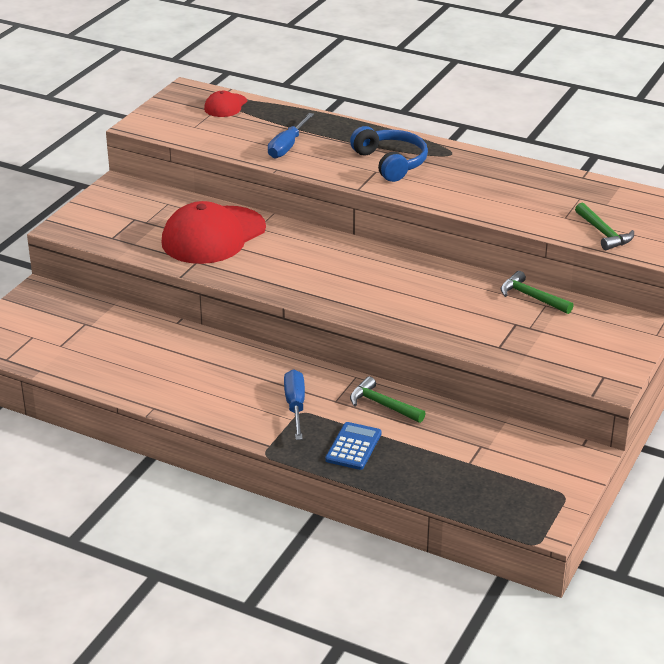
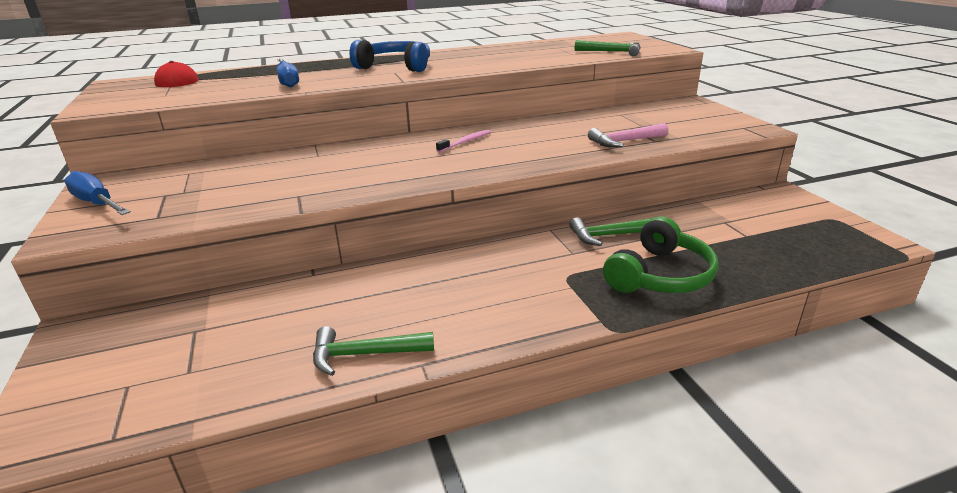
camera: 45 degrees left, 5 degrees down
red cap [161,201,266,264] -> none
blue screwdriver [284,369,305,440] -> blue screwdriver moved to [64,171,131,215]
blue calculator [325,422,382,470] -> green headphones [603,216,719,293]
green hammer [501,271,574,314] -> green hammer moved to [313,326,434,376]
none -> pink toothbrush [436,130,491,153]
none -> pink hammer [588,123,668,147]

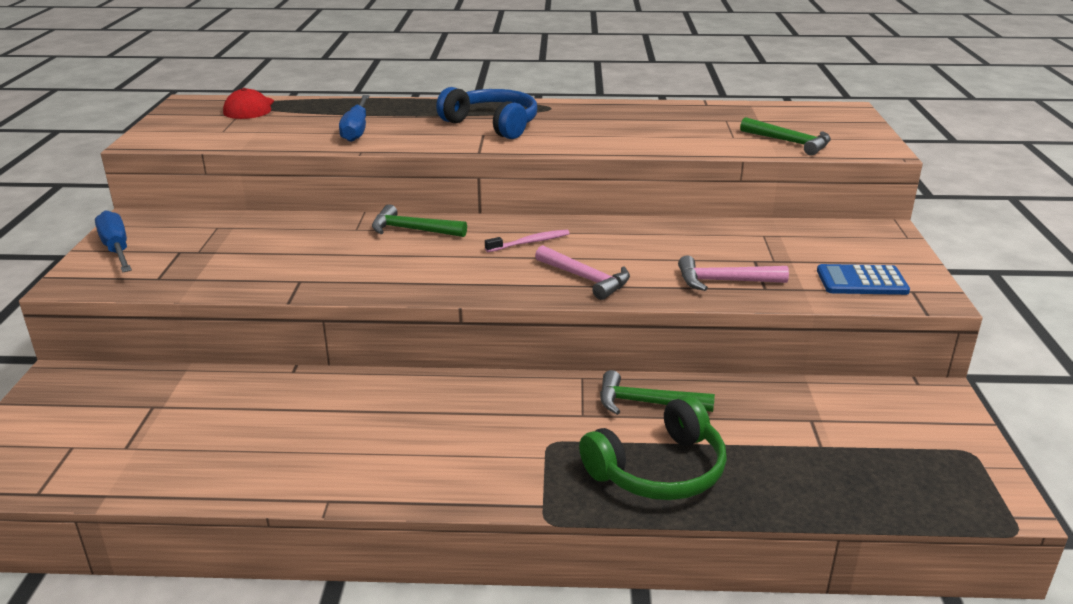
camera: 20 degrees right, 0 degrees up
green hammer [313,326,434,376] -> green hammer moved to [372,204,467,237]
none -> pink hammer [535,245,630,300]
none -> blue calculator [817,264,910,295]

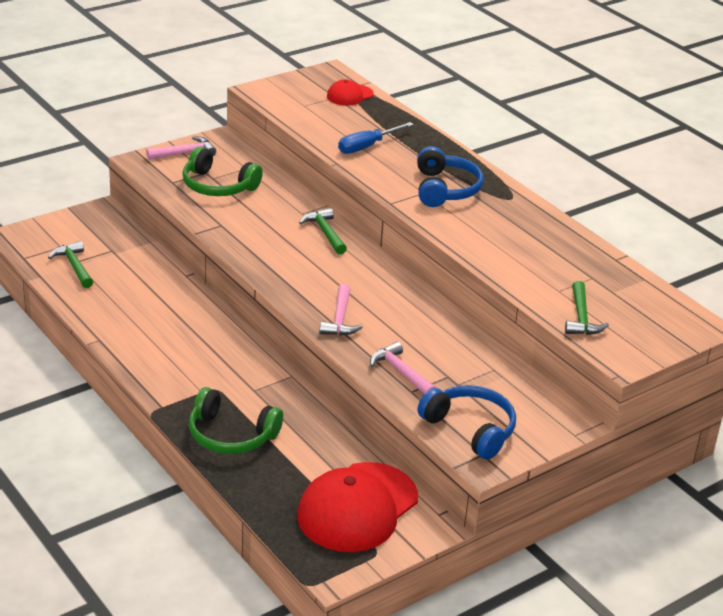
camera: 50 degrees right, 5 degrees up
blue screwdriver [95,210,132,272] -> pink hammer [146,136,216,160]
pink toothbrush [485,230,570,252] -> none
green hammer [600,370,715,415] -> green hammer moved to [48,241,93,288]
blue calculator [817,264,910,295] -> blue headphones [418,385,516,460]
none -> green headphones [182,147,263,196]
none -> red cap [297,462,418,552]

